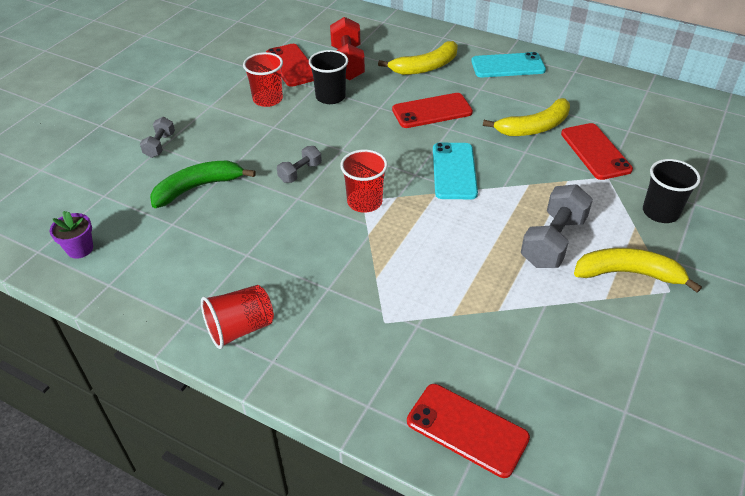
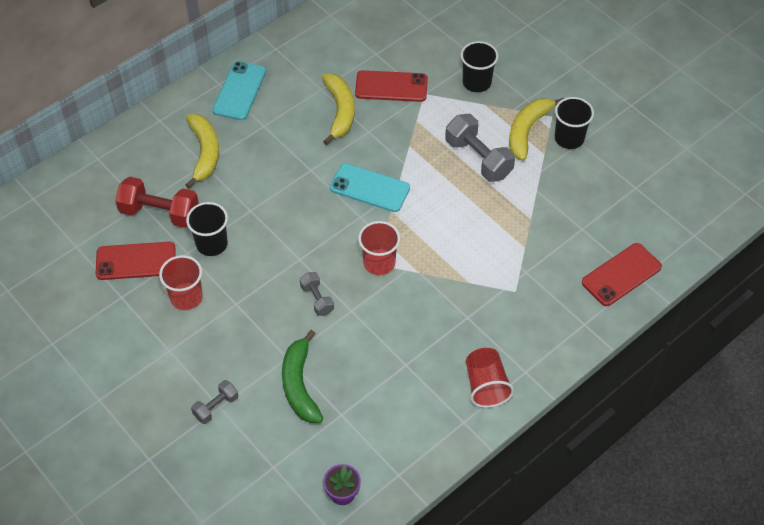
camera: 70 degrees left, 10 degrees up
grey dumbbell [140,117,175,158] -> grey dumbbell turned 75 degrees counterclockwise [191,380,238,424]
red phone [392,93,473,128] -> none
none -> black cup [555,97,594,149]

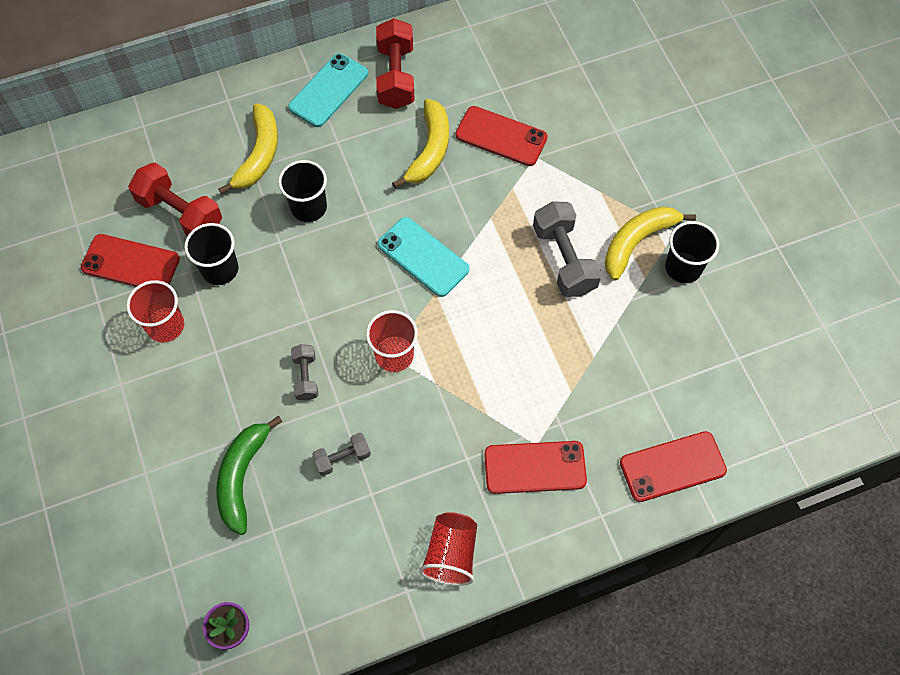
camera: 20 degrees right, 10 degrees up
grey dumbbell [191,380,238,424] -> grey dumbbell moved to [312,432,371,476]
black cup [461,41,498,92] -> black cup moved to [278,160,327,222]
none -> red dumbbell [376,18,414,109]
none -> red phone [484,441,587,494]

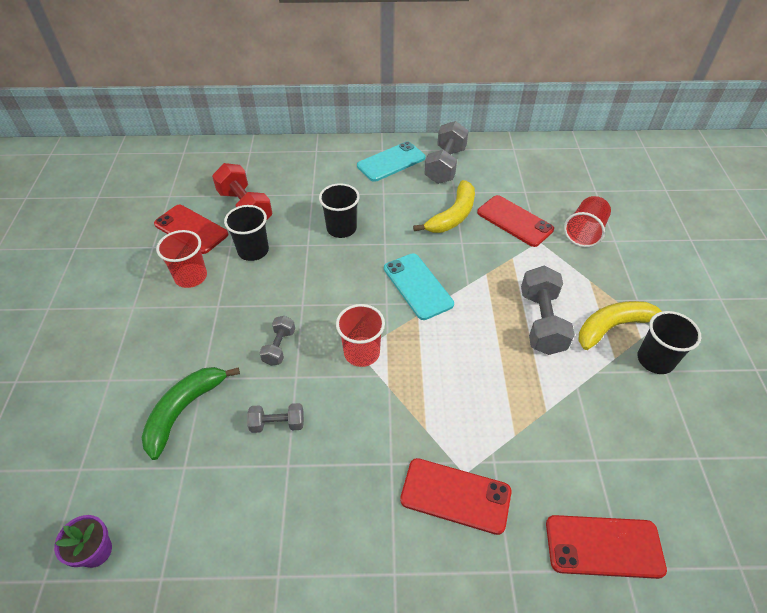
camera: 20 degrees right, 15 degrees down
yellow banana [218,104,278,194] -> none
red dumbbell [376,18,414,109] -> grey dumbbell [424,121,469,184]
red cup [420,512,477,586] -> red cup moved to [564,196,611,247]

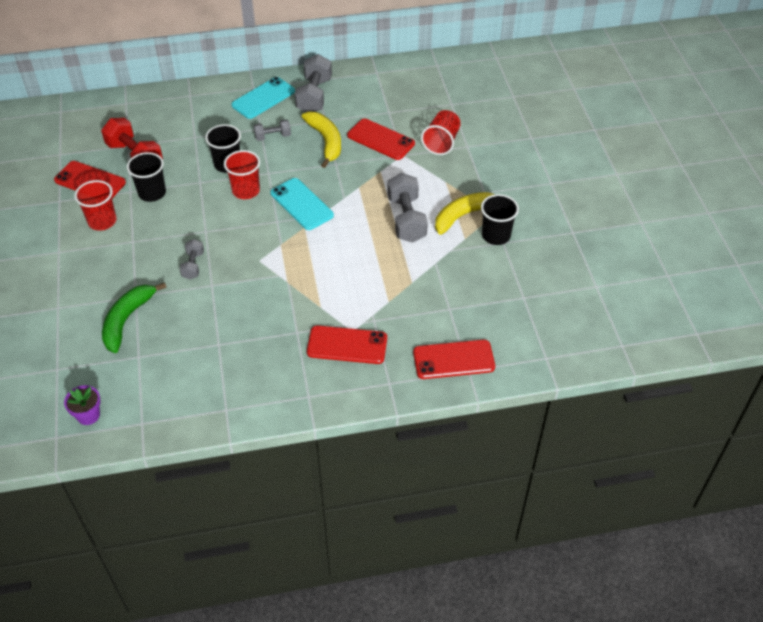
camera: 10 degrees left, 0 degrees up
grey dumbbell [247,403,304,433] -> grey dumbbell moved to [254,120,291,141]
red cup [336,304,385,367] -> red cup moved to [224,150,260,199]
yellow banana [413,180,475,233] -> yellow banana turned 45 degrees counterclockwise [302,112,341,168]

